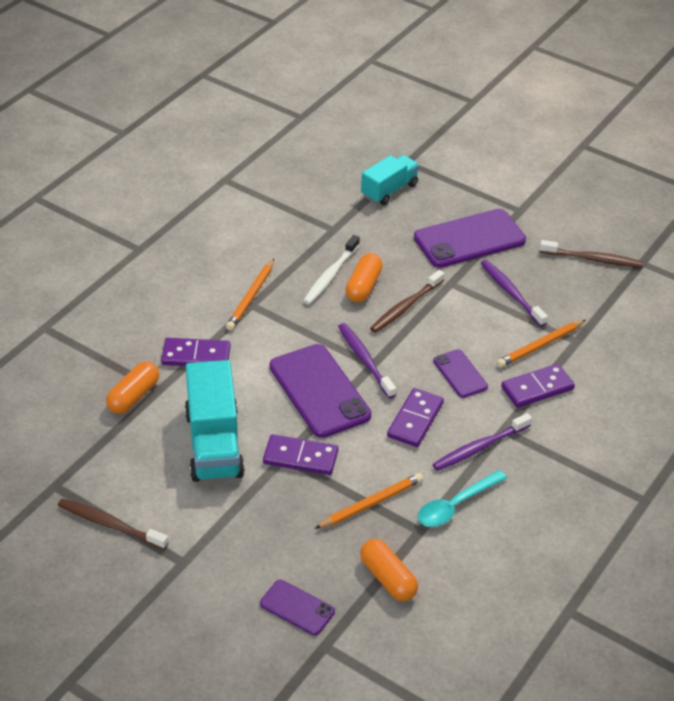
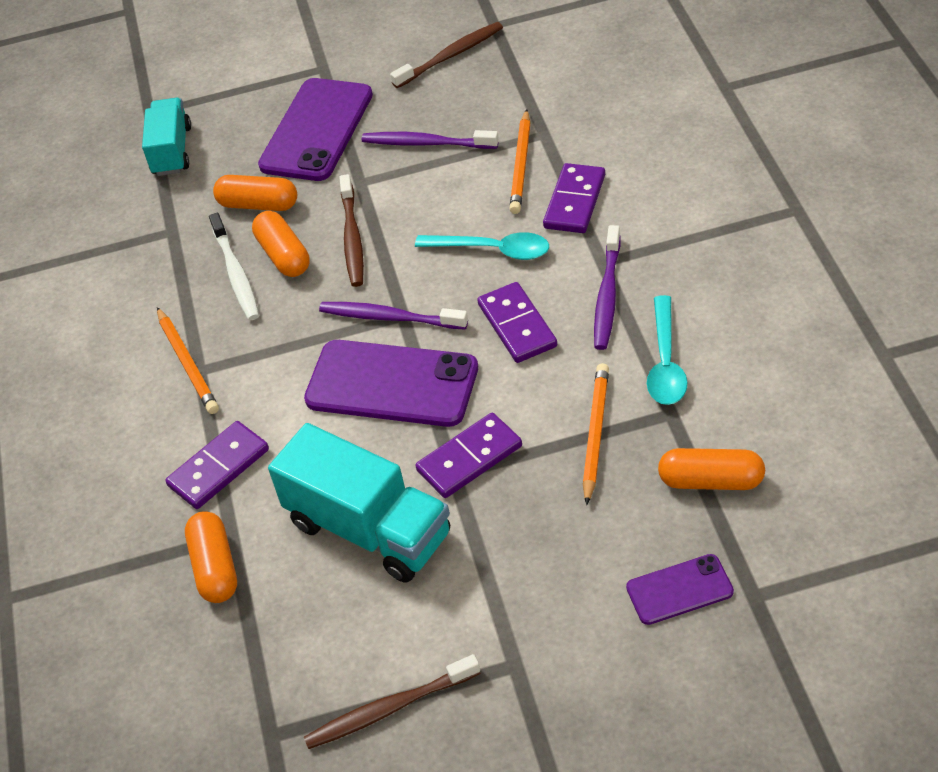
camera: 40 degrees left, 5 degrees up
purple phone [433,349,488,398] -> turquoise spoon [415,232,549,260]
none -> orange capsule [213,175,297,211]

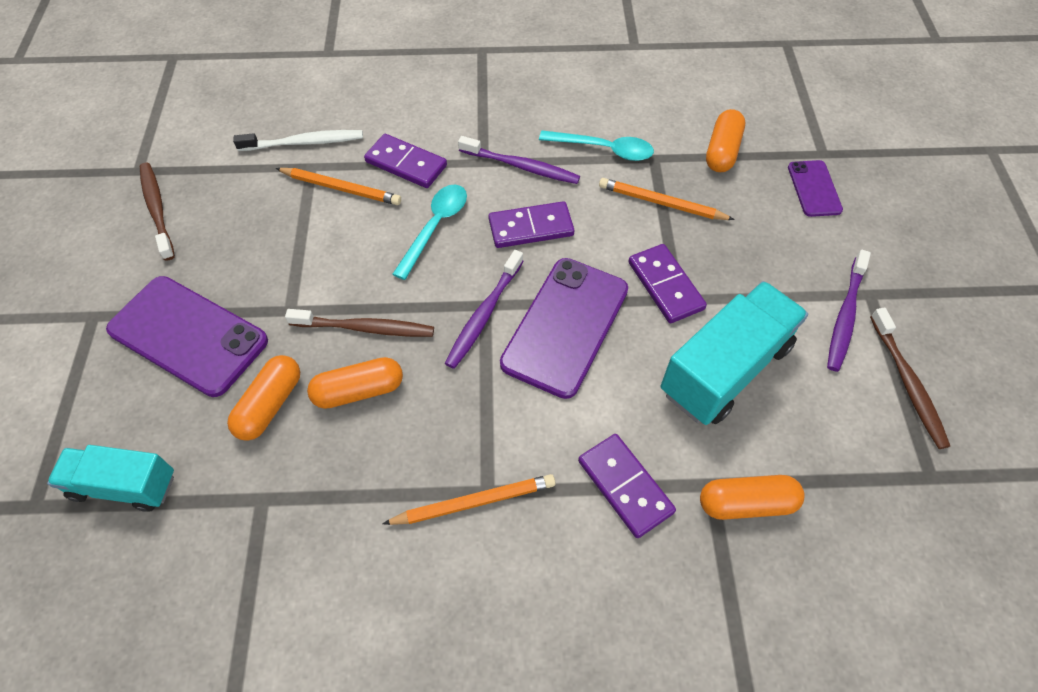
camera: 85 degrees left, 10 degrees up
white toothbrush [209,212,259,320] -> white toothbrush moved to [233,130,363,151]
purple toothbrush [362,130,499,149] -> purple toothbrush moved to [827,250,871,372]

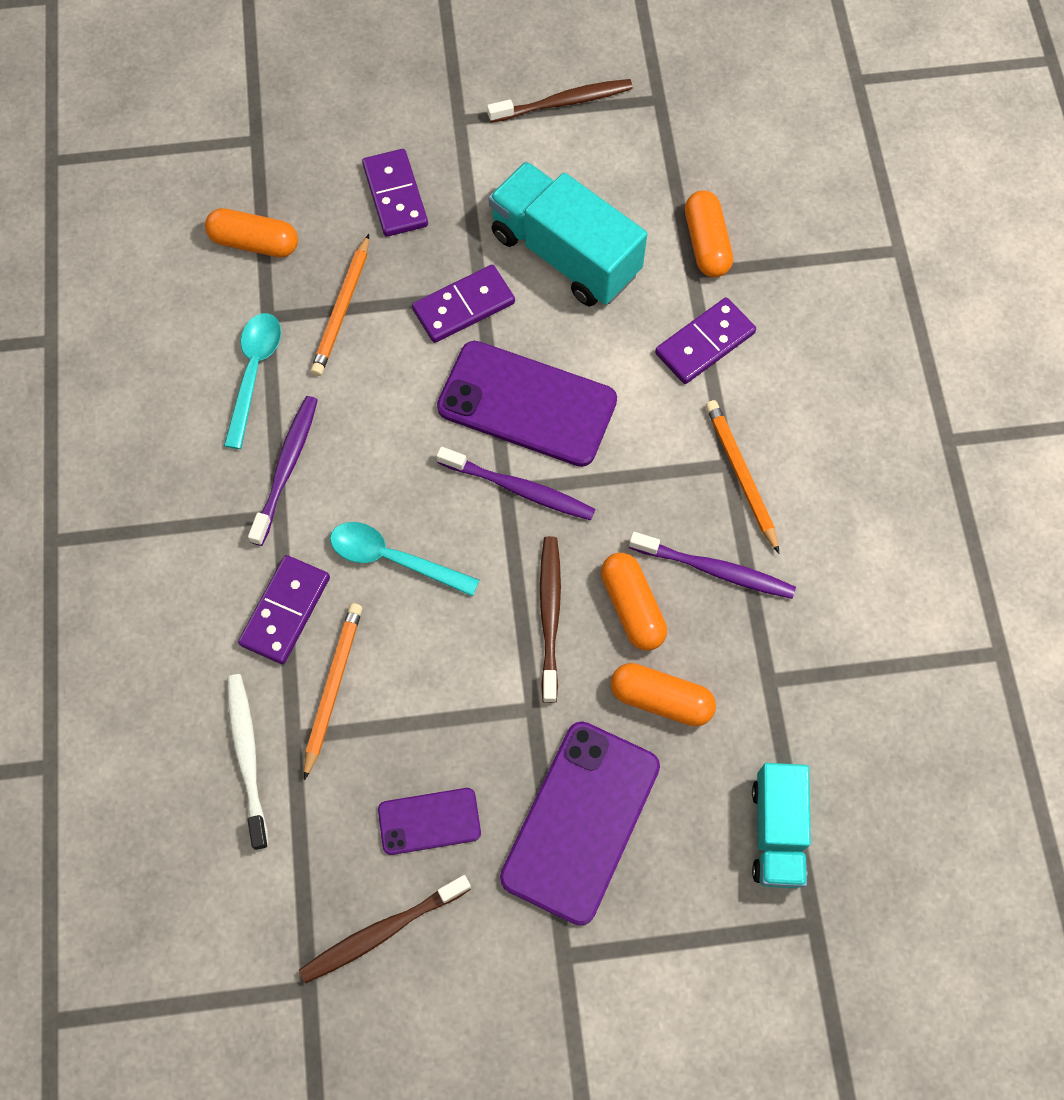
camera: 95 degrees left, 10 degrees up
purple domino [488,201,574,248] -> purple domino moved to [362,149,428,237]
purple phone [788,160,843,217] -> purple phone moved to [378,788,481,855]
purple toothbrush [827,250,871,372] -> purple toothbrush moved to [629,532,796,599]

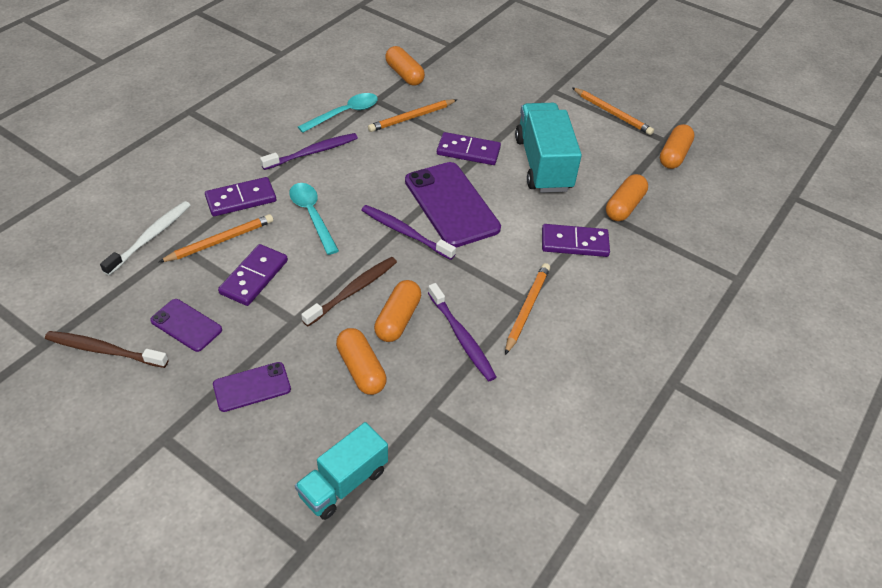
camera: 40 degrees right, 20 degrees down
purple domino [362,149,428,237] -> purple domino moved to [218,244,288,306]
purple toothbrush [437,447,595,520] -> purple toothbrush turned 150 degrees clockwise [361,205,456,260]
brown toothbrush [487,79,633,123] -> orange pencil [572,88,654,135]
purple phone [500,721,660,926] -> purple phone [213,362,291,412], size x0.53
none -> orange capsule [660,124,695,169]

